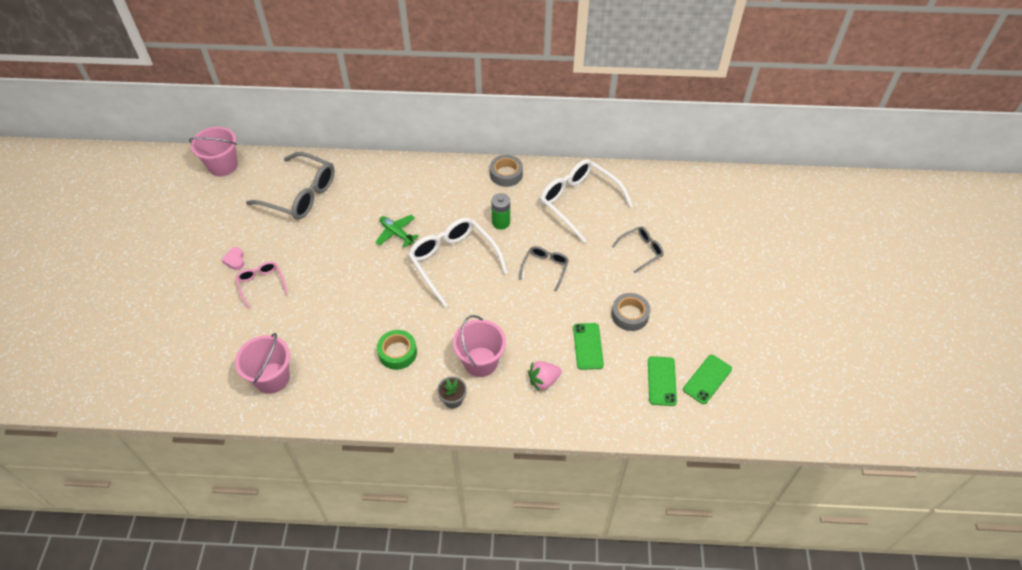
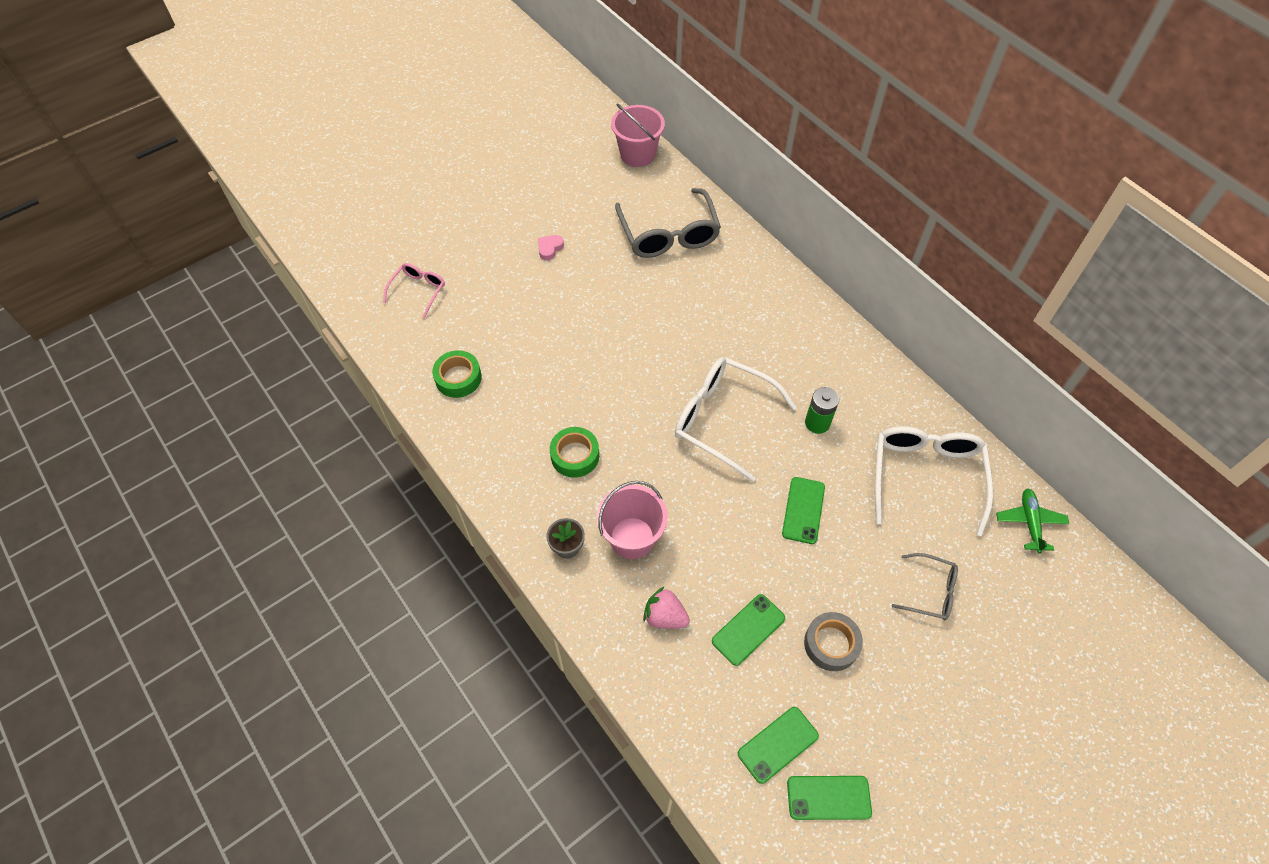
camera: 50 degrees right, 5 degrees up
pink bucket [235,333,290,394] -> green tape [432,350,482,398]
pink glasses [236,261,288,309] -> pink glasses moved to [383,263,445,319]
green plane [376,215,419,248] -> green plane moved to [996,488,1069,553]
white glasses [408,217,508,307] -> white glasses turned 75 degrees counterclockwise [675,357,797,482]
grey tape [490,155,523,187] -> none
grey glasses [519,246,569,291] -> green phone [782,477,825,544]

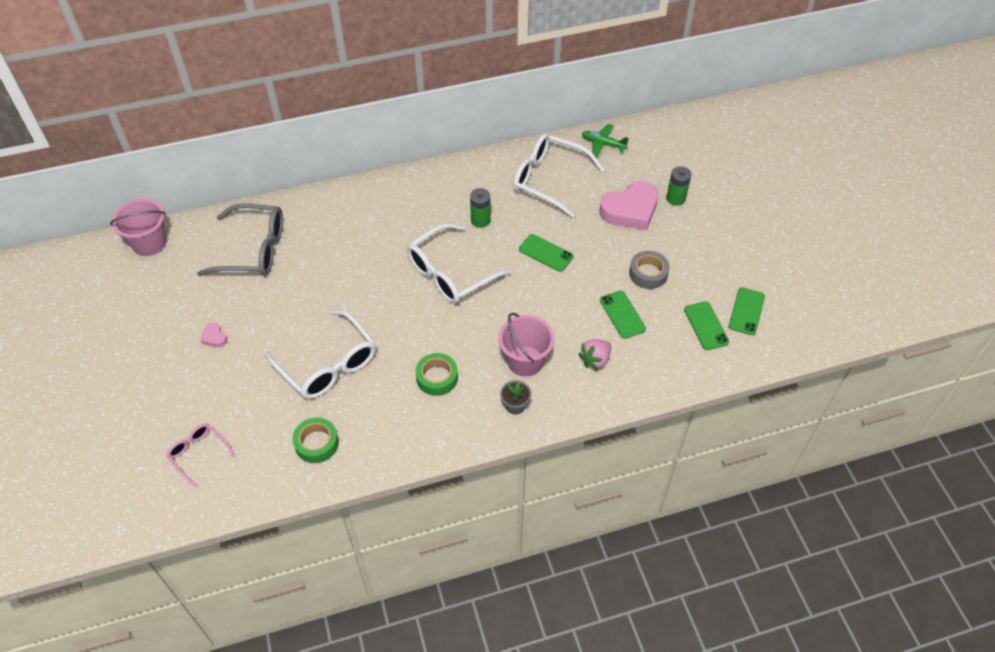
camera: 70 degrees left, 5 degrees down
grey glasses [892,553,958,620] -> pink heart [599,181,659,230]
none -> white glasses [265,310,376,399]
none -> green battery [666,166,692,206]

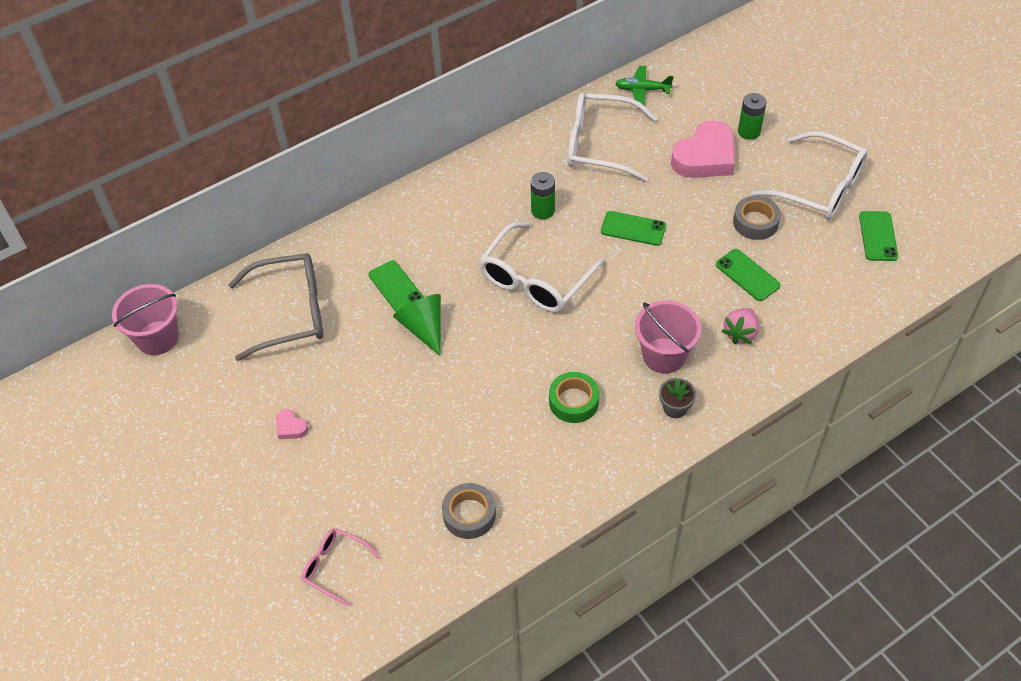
camera: 15 degrees left, 0 degrees up
white glasses [265,310,376,399] -> white glasses moved to [751,131,868,220]
green tape [292,417,339,463] -> grey tape [442,483,496,539]
green phone [684,301,729,350] -> green phone moved to [369,260,424,312]
none -> green cone [393,294,441,356]

